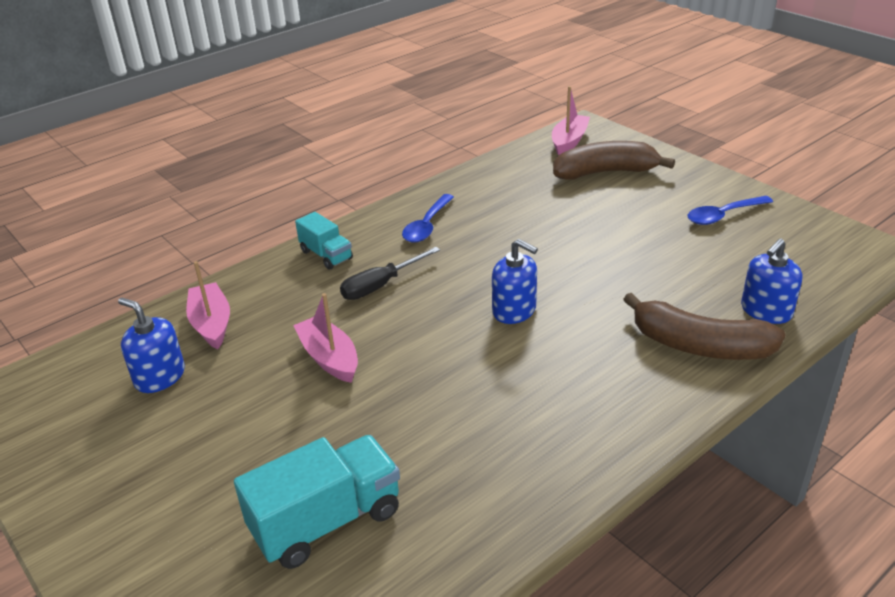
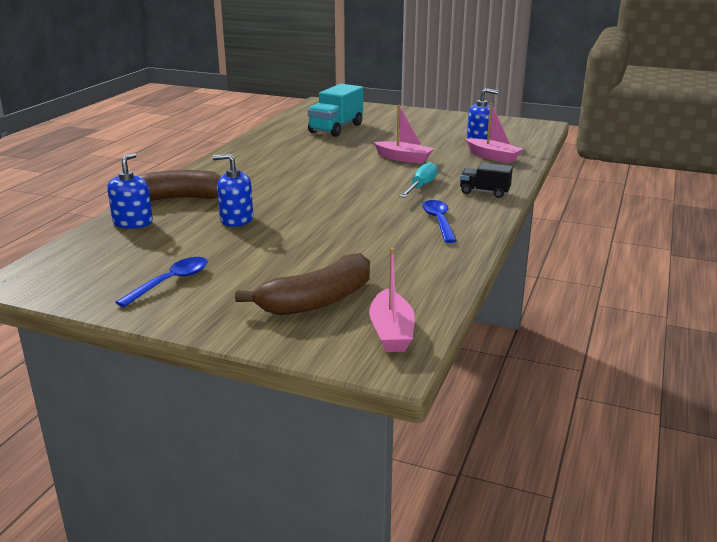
camera: 150 degrees right, 10 degrees down
turquoise truck [295,212,353,270] -> black truck [460,163,513,198]
black screwdriver [340,247,440,300] -> turquoise screwdriver [399,162,438,198]
blue soap dispenser [492,239,538,324] -> blue soap dispenser moved to [212,153,253,227]

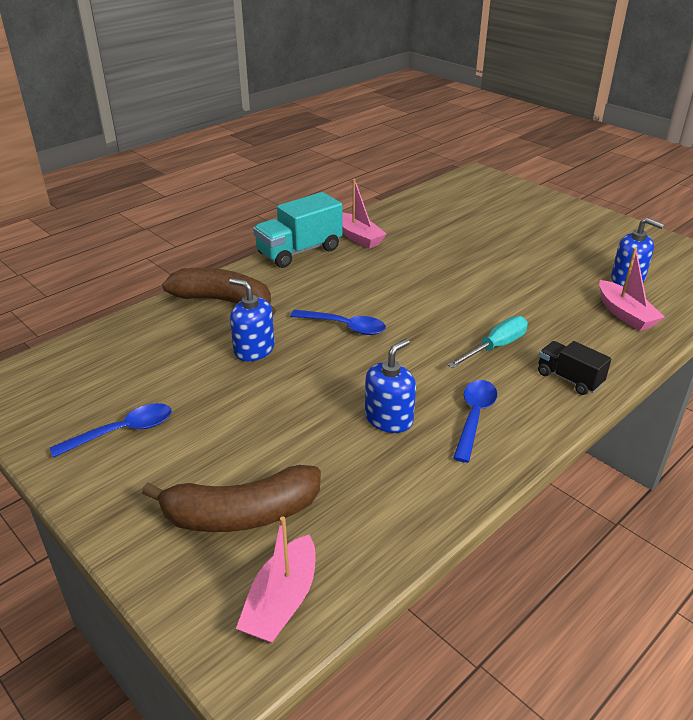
camera: 25 degrees right, 10 degrees up
blue soap dispenser [107,153,153,229] -> blue soap dispenser moved to [365,339,416,433]
turquoise truck [308,84,363,137] -> turquoise truck moved to [253,192,343,268]
pink boat [374,105,434,164] -> pink boat moved to [342,179,386,249]
none -> blue spoon [290,310,386,335]

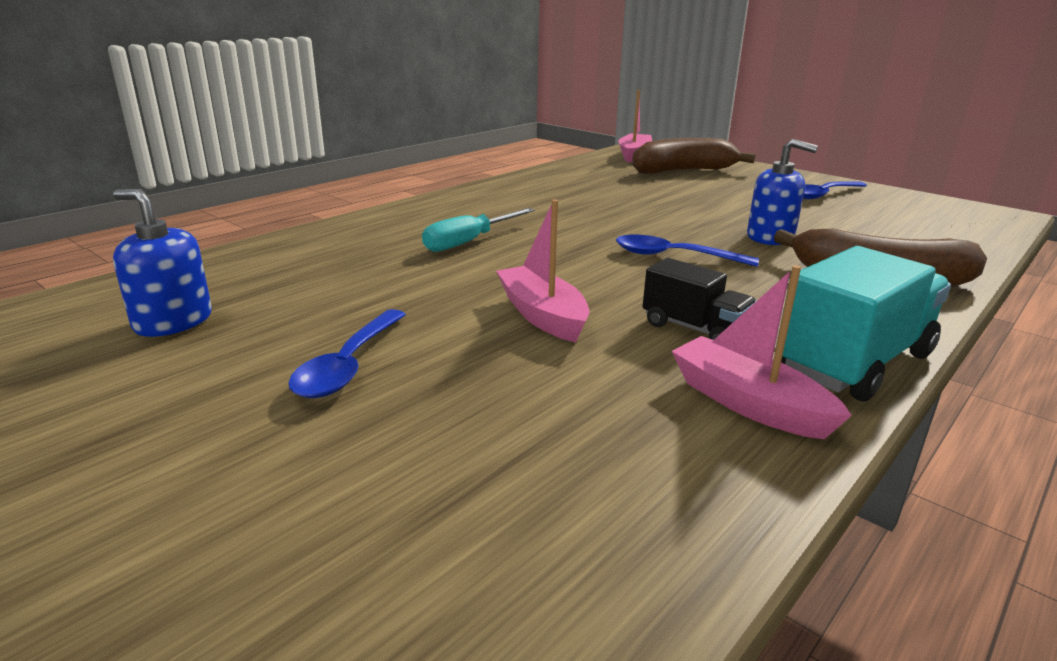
camera: 175 degrees right, 10 degrees down
blue soap dispenser [365,339,416,433] -> none
blue spoon [453,380,497,463] -> blue spoon moved to [288,309,406,398]
black truck [538,341,611,395] -> black truck moved to [643,258,757,340]
pink boat [599,248,664,331] -> pink boat moved to [496,199,590,342]

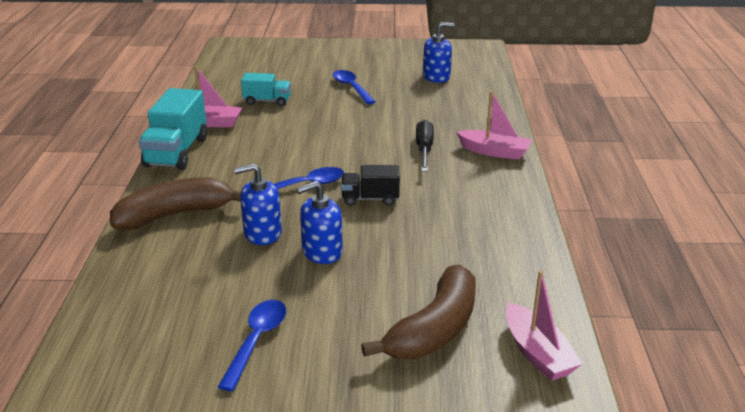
camera: 140 degrees right, 5 degrees up
turquoise screwdriver [422,208,535,252] -> black screwdriver [416,120,434,171]
pink boat [496,199,590,342] -> pink boat moved to [457,91,532,160]
black truck [643,258,757,340] -> black truck moved to [341,165,400,206]
none -> turquoise truck [241,73,291,106]
none -> blue soap dispenser [297,181,343,264]

